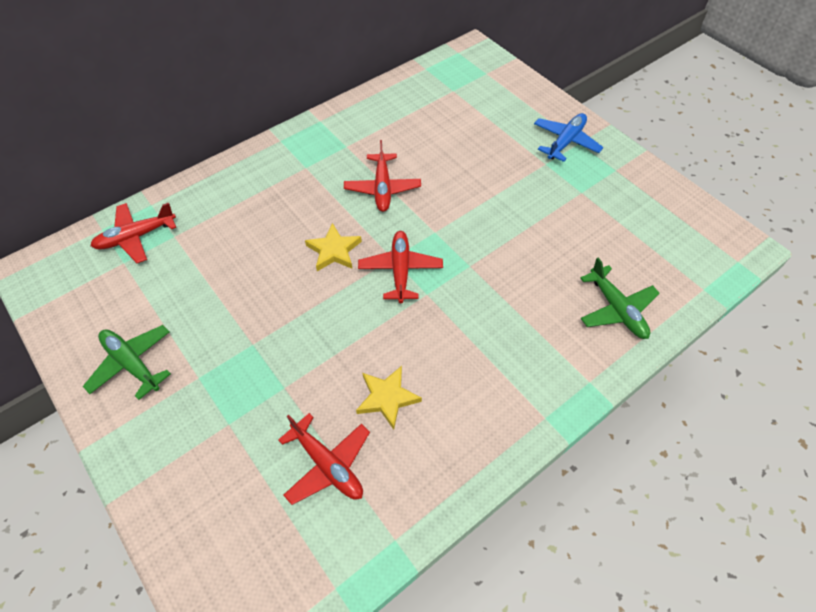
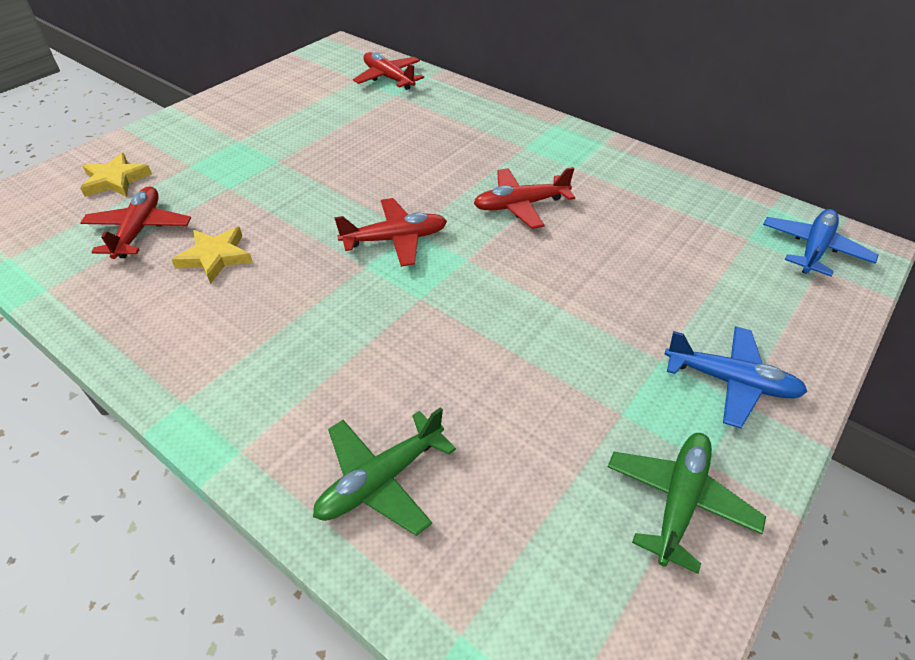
camera: 75 degrees right, 10 degrees down
green plane [82,325,171,400] -> green plane moved to [607,433,766,574]
red plane [278,413,370,505] -> red plane turned 150 degrees clockwise [80,186,191,259]
yellow star [305,223,362,271] -> yellow star moved to [80,153,152,197]
none -> blue plane [763,209,878,277]

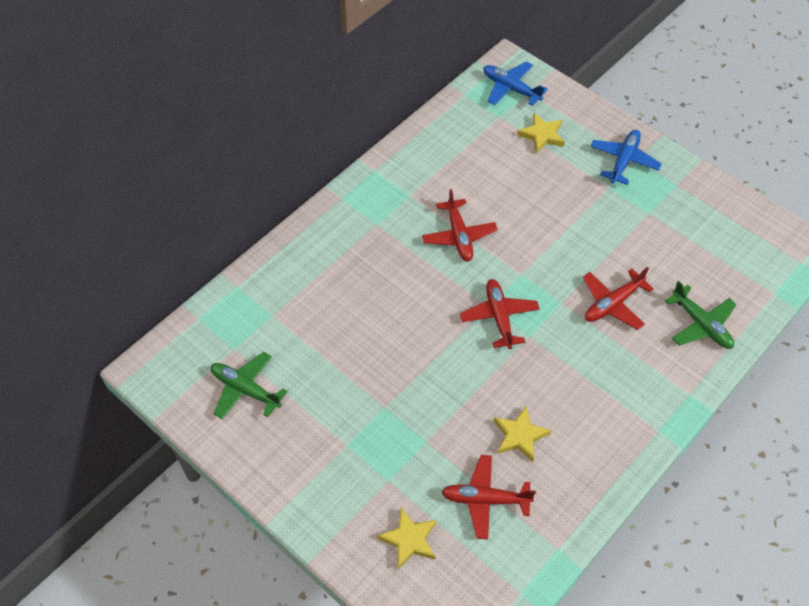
camera: 85 degrees left, 10 degrees up
red plane [353,52,424,90] -> red plane moved to [583,267,654,330]
green plane [607,433,766,574] -> green plane moved to [211,352,288,419]
none -> yellow star [517,113,565,154]

